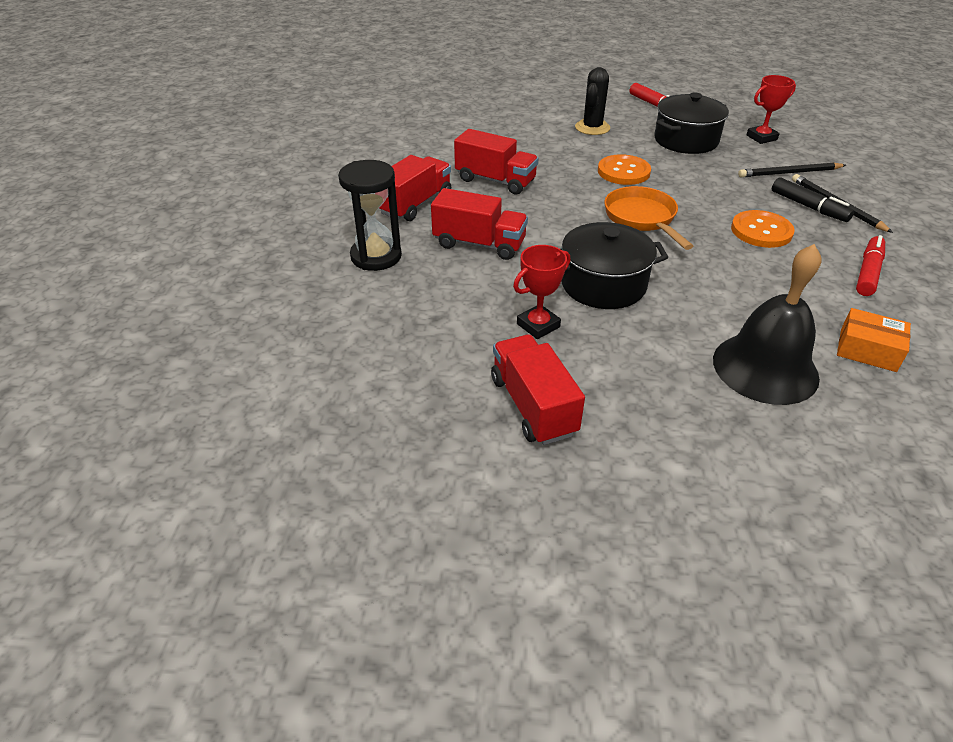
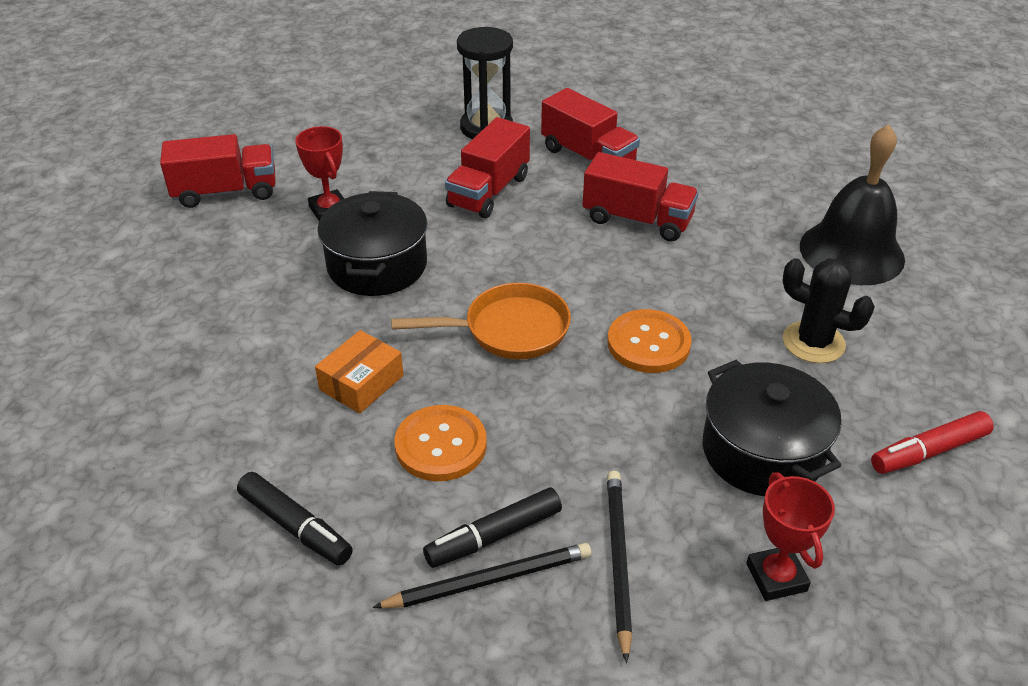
camera: 100 degrees right, 0 degrees up
red truck [454,129,539,195] -> red truck turned 105 degrees counterclockwise [582,152,699,241]
black bell [713,244,822,405] -> black bell moved to [800,124,905,285]
orange box [837,308,911,372] -> orange box moved to [315,330,403,413]
red marker [856,235,885,296] -> black marker [237,472,353,566]

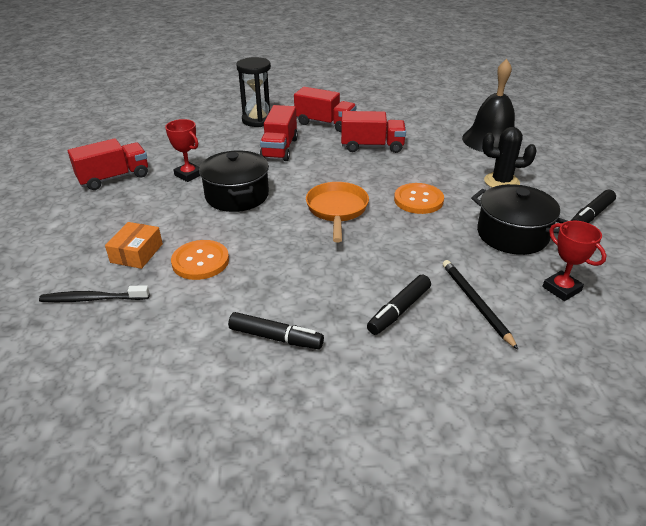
camera: 20 degrees left, 5 degrees down
orange box [315,330,403,413] -> orange box moved to [105,222,163,269]
black pencil [372,543,591,608] -> none
orange pan [391,283,571,359] -> orange pan turned 60 degrees counterclockwise [306,182,369,242]
orange button [394,405,487,481] -> orange button moved to [171,240,229,280]
red marker [871,411,994,474] -> black marker [571,190,616,223]
none -> black toothbrush [39,285,150,302]

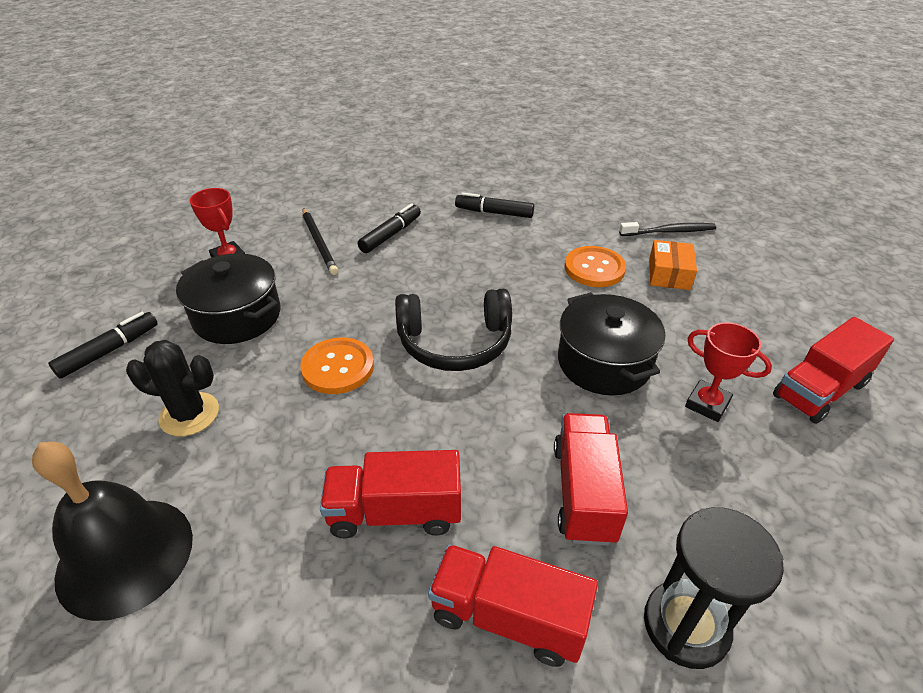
camera: 175 degrees right, 5 degrees up
orange pan [306,182,369,242] -> black headphones [395,289,512,371]

